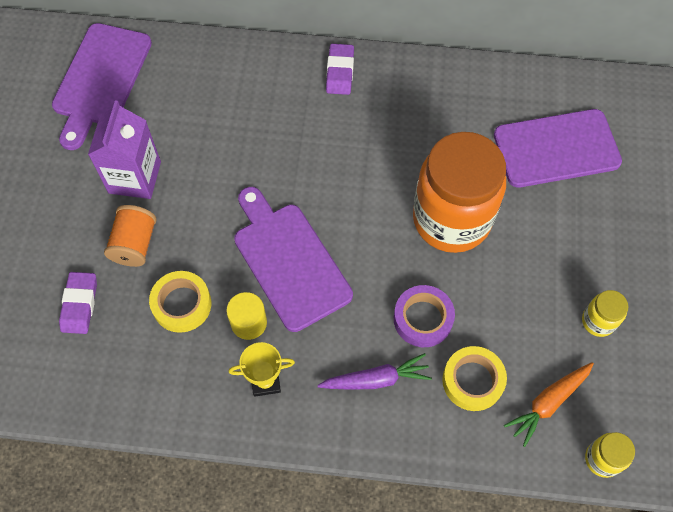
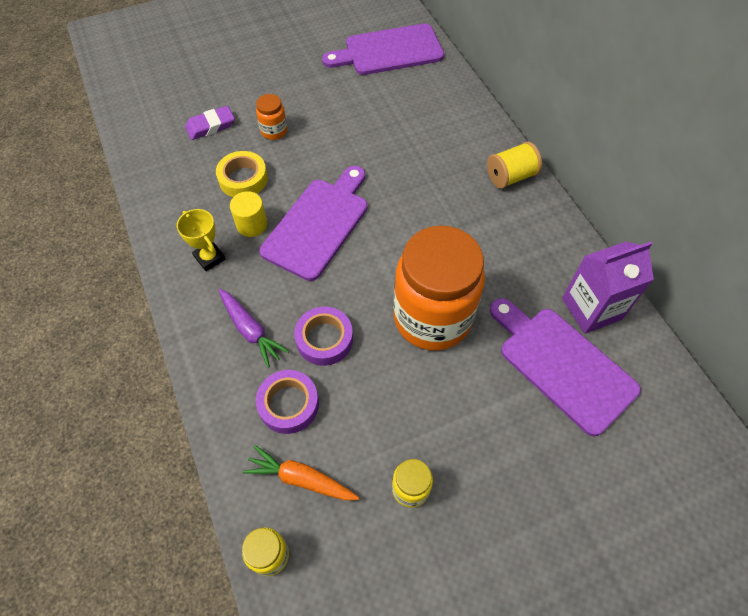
camera: 60 degrees right, 5 degrees down
purple carton [88,101,161,199] -> purple carton moved to [562,242,654,334]
orange spool [104,205,157,267] -> orange jar [256,94,287,140]
purple eraser [326,44,354,95] -> yellow spool [487,142,542,189]
yellow tape [442,346,507,411] -> purple tape [256,370,319,434]

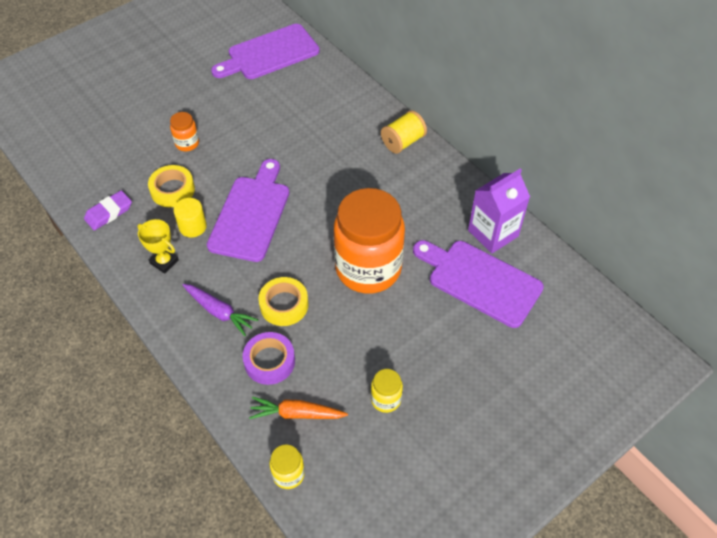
camera: 15 degrees left, 5 degrees down
purple eraser [185,106,235,140] -> purple eraser moved to [84,190,132,230]
purple tape [294,307,353,366] -> yellow tape [258,277,308,326]

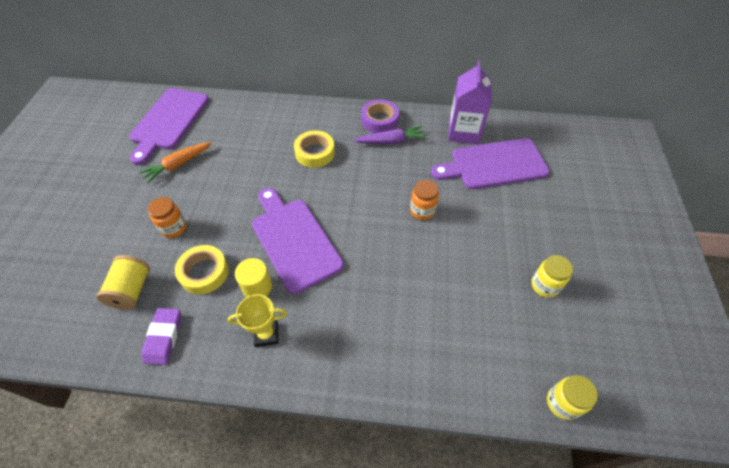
camera: 45 degrees left, 0 degrees up
purple carrot [183,284,259,336] -> purple carrot moved to [354,126,426,144]
purple tape [243,332,295,385] -> purple tape moved to [361,99,399,133]
orange carrot [249,397,348,419] -> orange carrot moved to [139,142,212,184]
yellow tape [258,277,308,326] -> yellow tape moved to [294,131,335,168]
orange jar [334,188,405,294] -> orange jar [410,180,439,220], size x0.41
yellow spool [381,110,427,154] -> yellow spool moved to [96,255,150,310]

